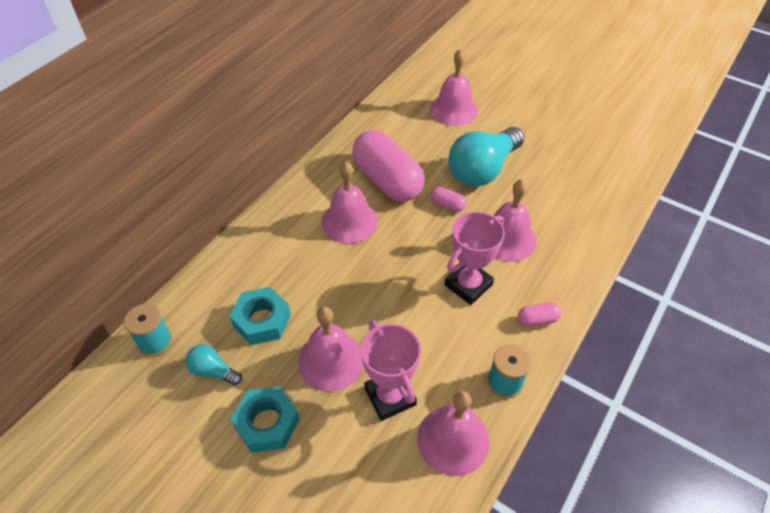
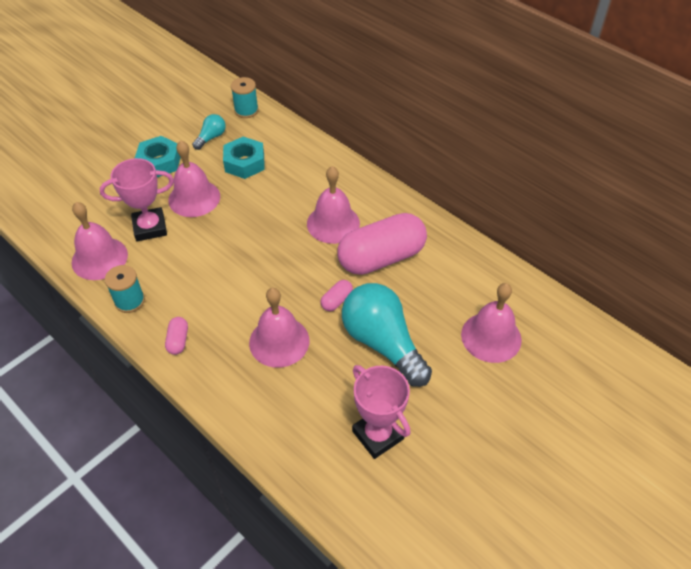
camera: 100 degrees right, 0 degrees up
pink trophy [444,211,505,305] -> pink trophy moved to [352,365,411,459]

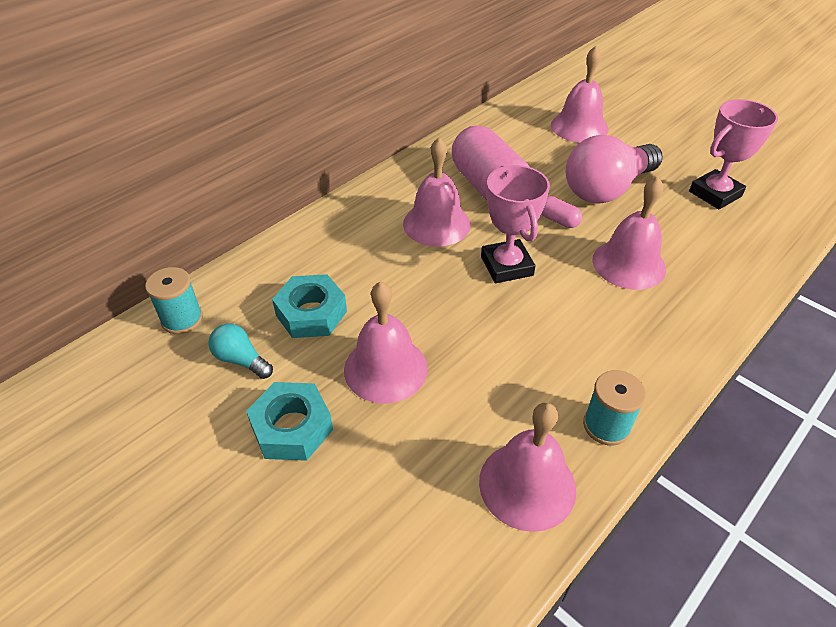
camera: 90 degrees left, 5 degrees down
pink trophy [99,158,174,241] -> pink trophy moved to [481,165,550,283]
pink capsule [165,317,188,355] -> none
turquoise light bulb [342,283,432,387] -> pink light bulb [566,135,663,204]

